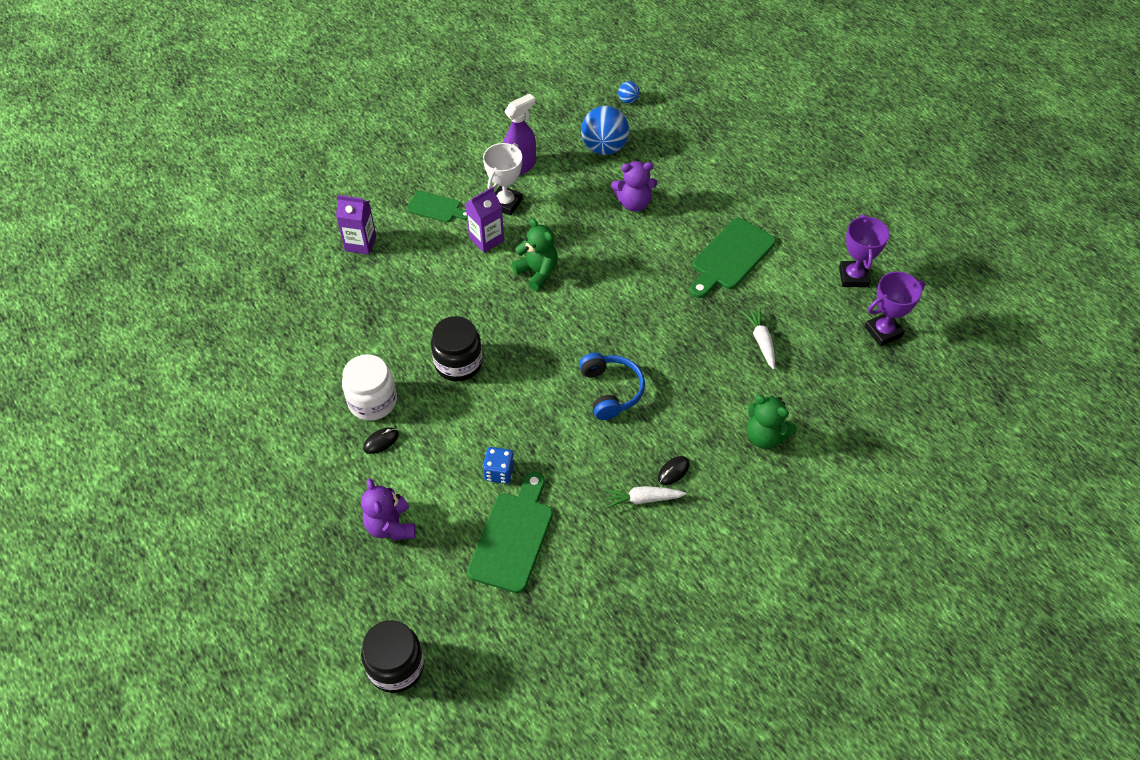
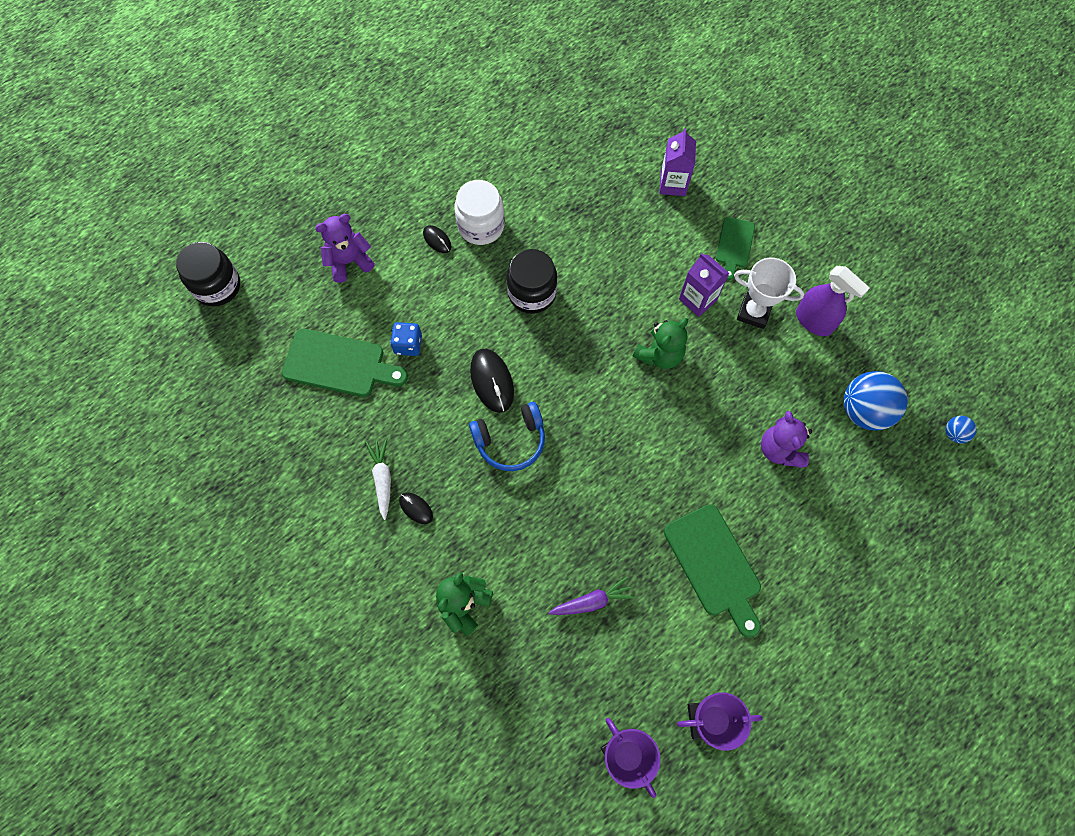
camera: 85 degrees right, 15 degrees up
green cutting board [690,218,776,298] -> green cutting board turned 150 degrees counterclockwise [664,504,761,638]
white carrot [742,308,775,370] -> purple carrot [549,577,635,615]
none -> black mouse [470,348,514,413]

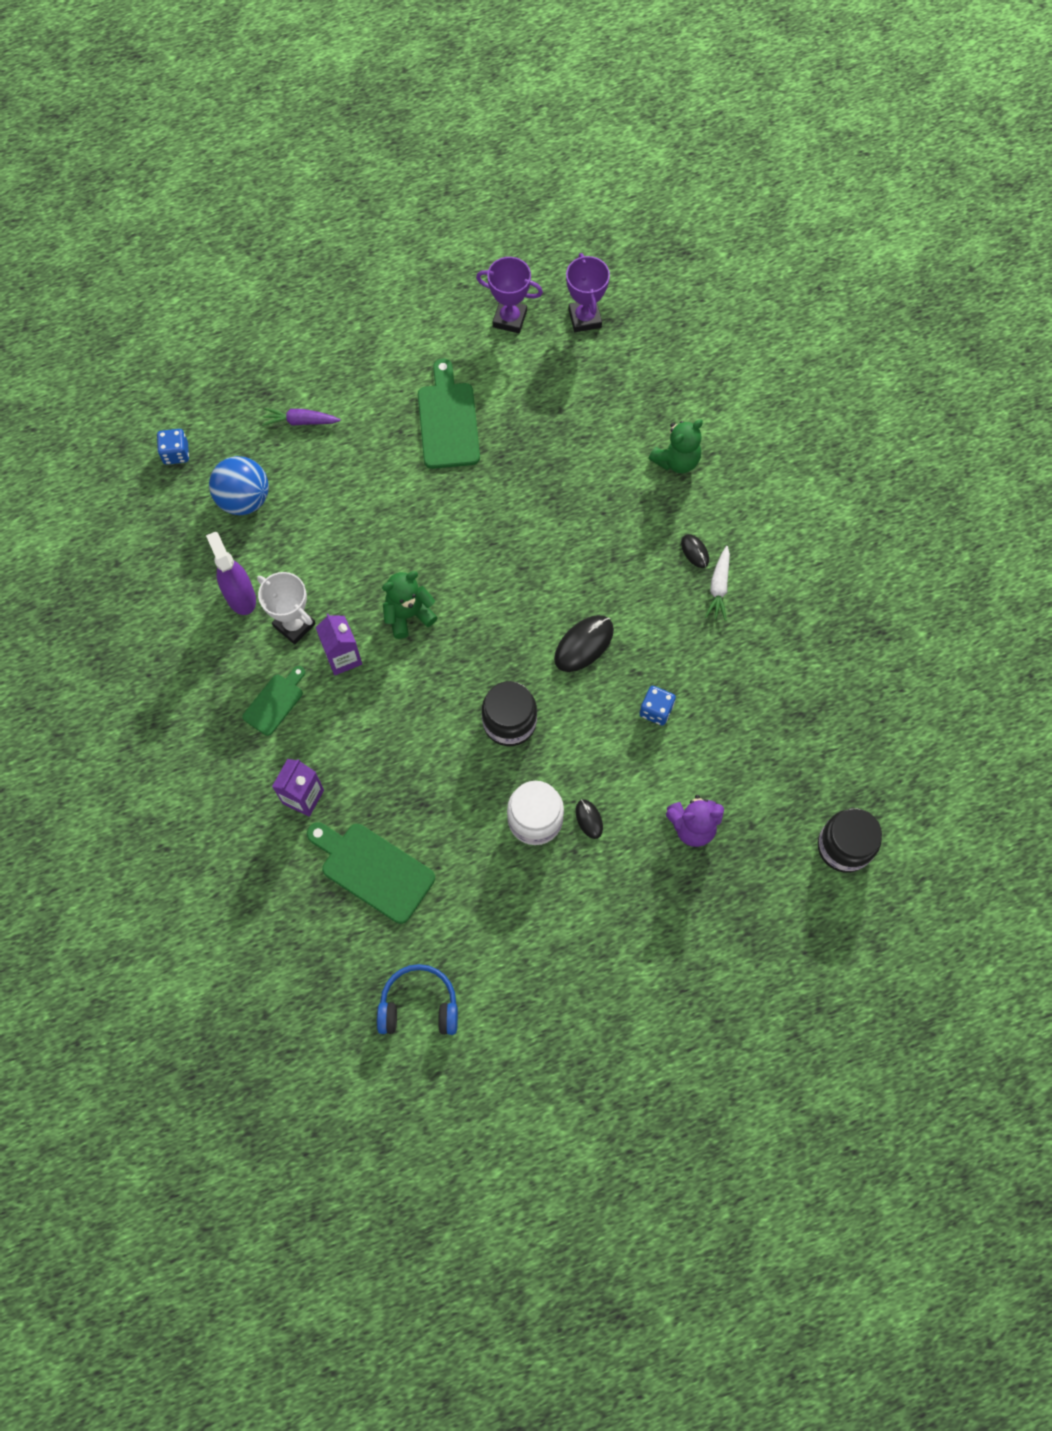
camera: 160 degrees left, 0 degrees up
green cutting board [282,329,408,397] -> green cutting board moved to [307,822,435,924]
blue headphones [469,402,545,471] -> blue headphones moved to [377,964,458,1035]
black mouse [470,348,514,413] -> black mouse turned 45 degrees clockwise [554,615,614,672]
purple carrot [549,577,635,615] -> purple carrot moved to [262,408,341,426]
purple teddy bear [761,411,812,468] -> none
blue ball [946,416,977,443] -> blue dice [157,429,189,465]

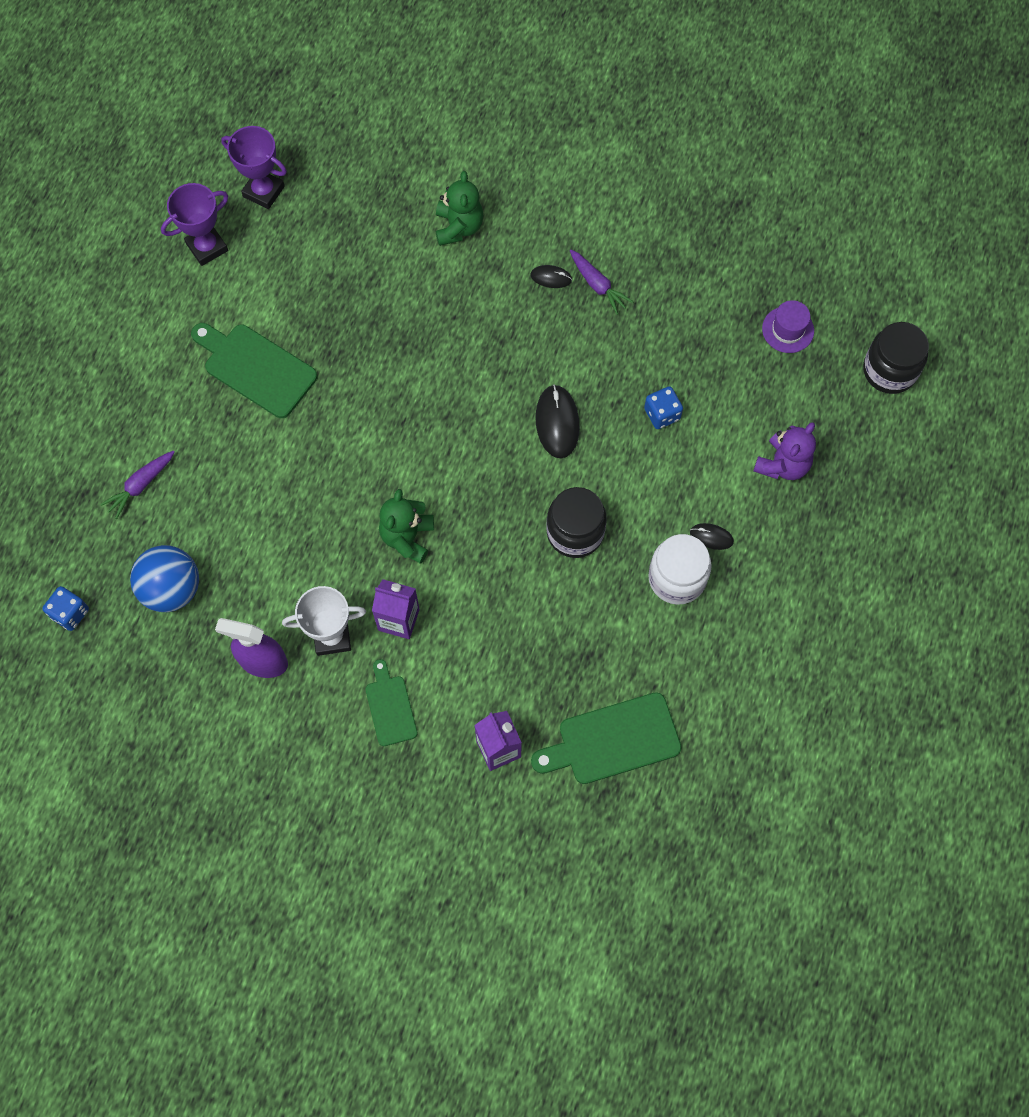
camera: 50 degrees left, 0 degrees up
blue headphones [377,964,458,1035] -> none
white carrot [705,546,730,621] -> purple carrot [570,250,634,315]
none -> purple hat [762,300,814,353]

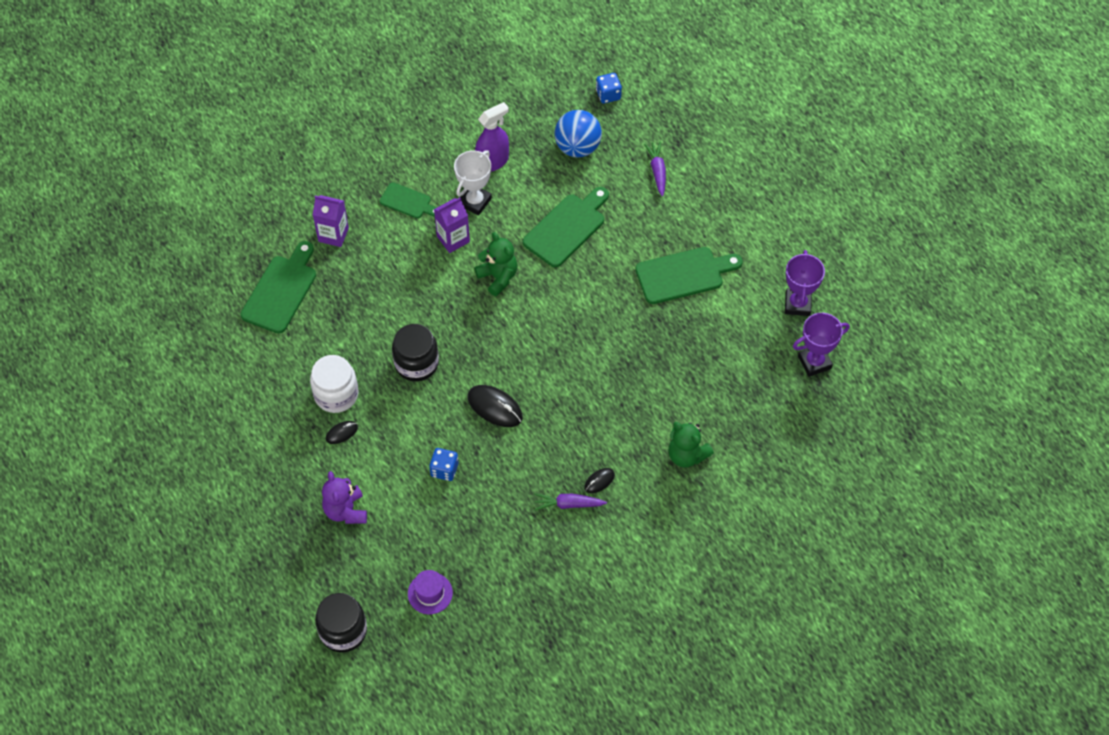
camera: 130 degrees right, 10 degrees down
none -> green cutting board [523,187,609,267]

